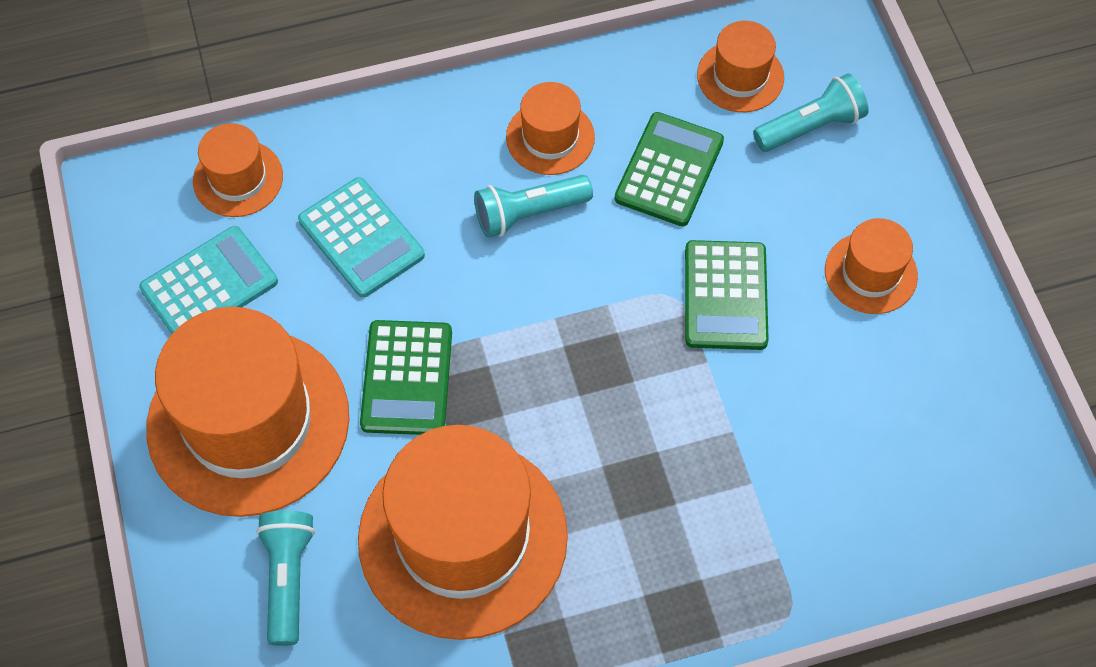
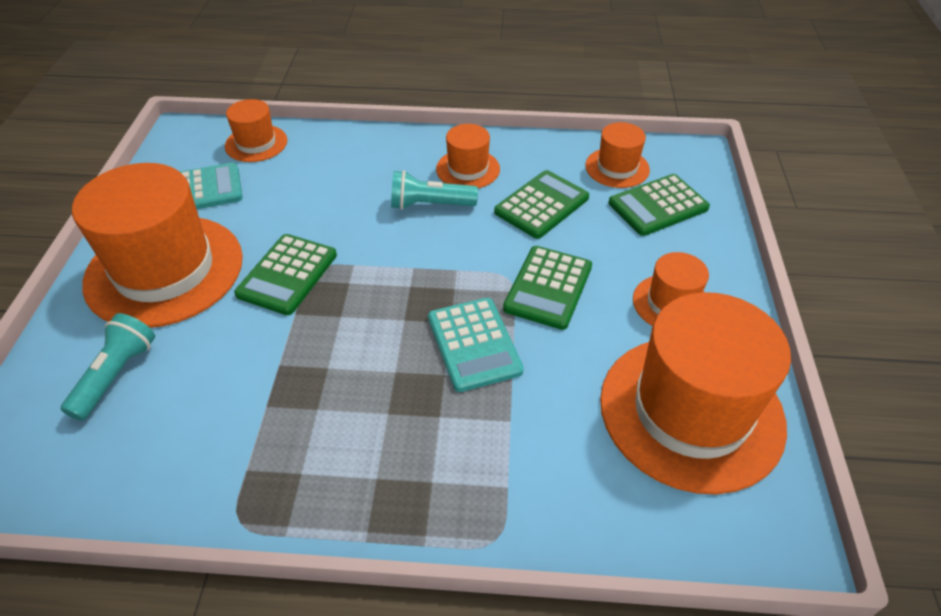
camera: 20 degrees right, 15 degrees down
turquoise calculator [298,177,425,298] -> turquoise calculator moved to [428,298,524,392]
orange hat [358,425,568,640] -> orange hat moved to [600,292,791,494]
turquoise flashlight [753,73,869,152] -> green calculator [608,174,710,236]

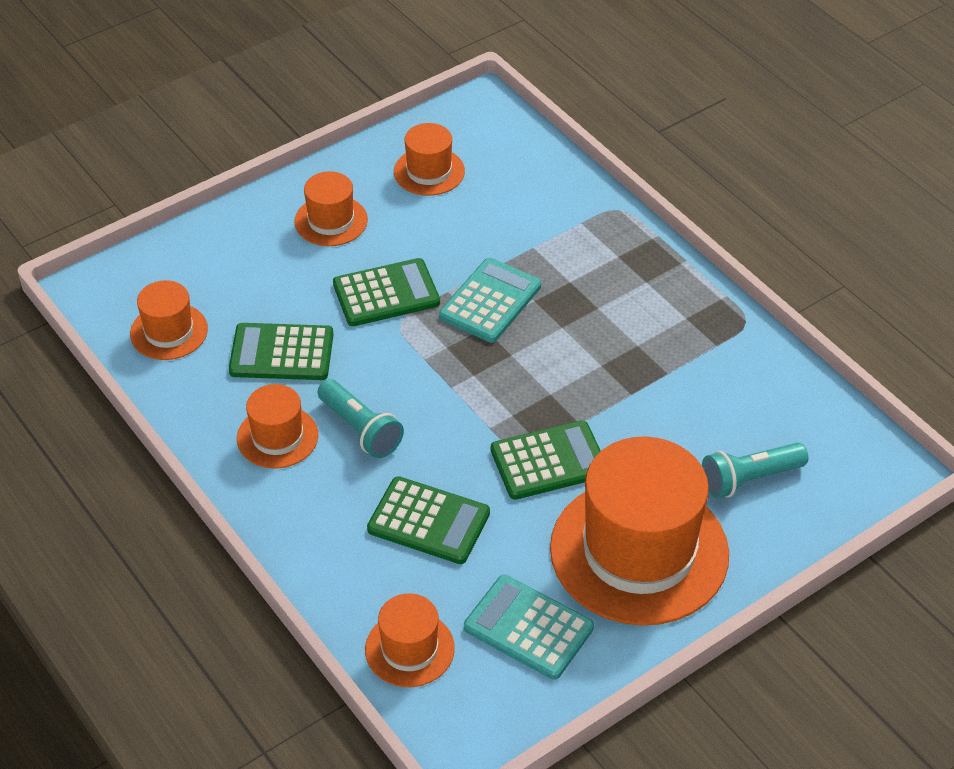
camera: 130 degrees left, 0 degrees up
orange hat [600,292,791,494] -> orange hat [394,123,465,196], size x0.48
green calculator [608,174,710,236] -> green calculator moved to [367,476,490,564]

